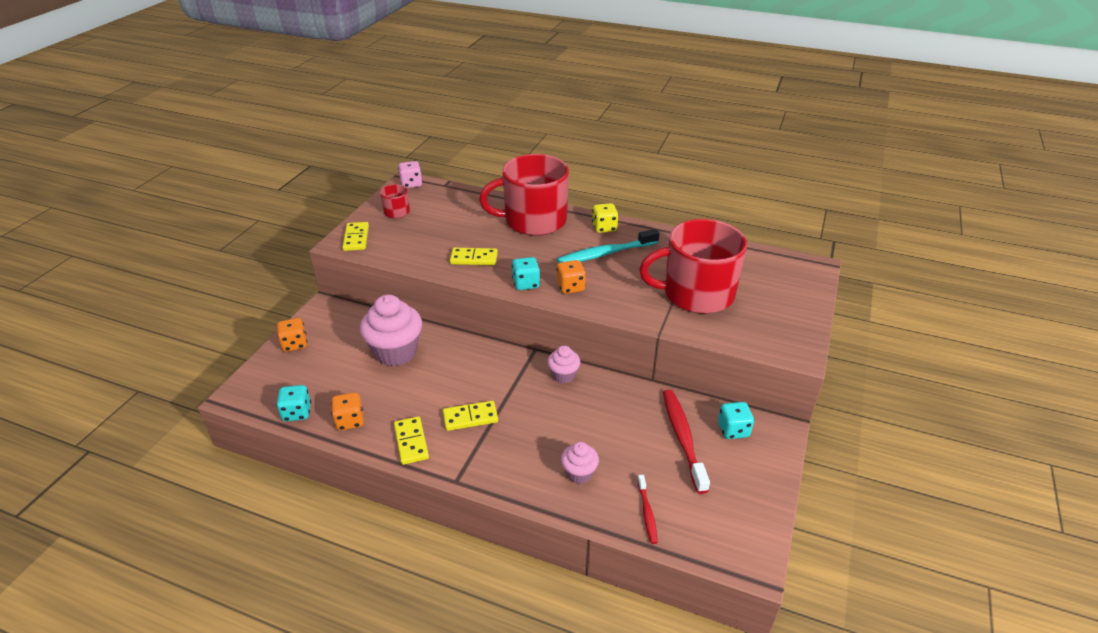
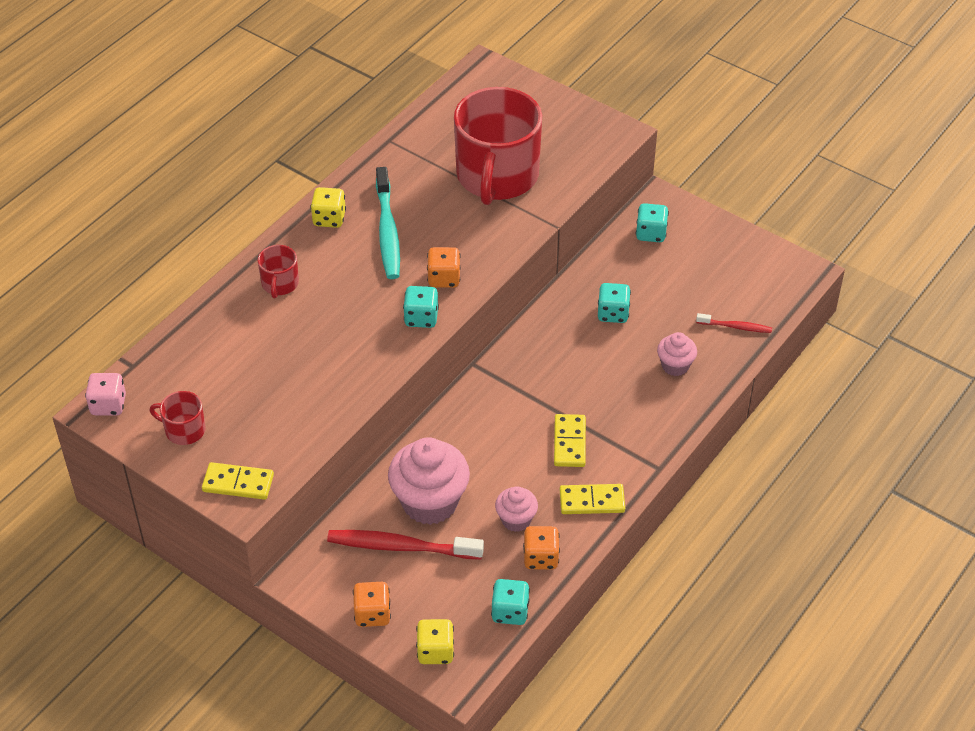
camera: 75 degrees left, 10 degrees up
yellow domino [450,248,498,265] -> none
red mug [479,154,569,236] -> red mug [258,245,299,298], size x0.43
pink cupcake [547,345,580,383] -> pink cupcake moved to [495,486,538,532]
red toothbrush [663,390,710,494] -> red toothbrush moved to [327,530,484,560]
none -> yellow dice [416,619,454,664]
none -> turquoise dice [598,283,631,323]

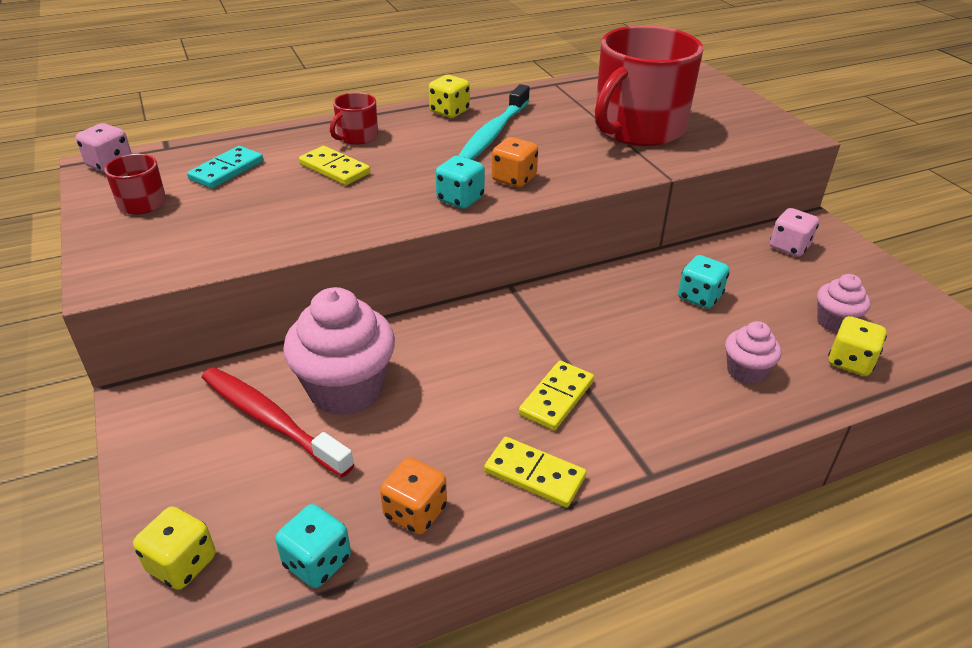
camera: 30 degrees right, 10 degrees down
yellow domino [202,462,274,500] -> yellow domino moved to [299,146,370,185]
orange dice [353,582,391,627] -> none
pink cupcake [495,486,538,532] -> pink cupcake moved to [817,274,871,333]
turquoise dice [636,203,669,242] -> pink dice [770,208,819,257]
red toothbrush [696,313,772,333] -> yellow dice [828,316,887,376]
none -> turquoise domino [187,146,263,189]

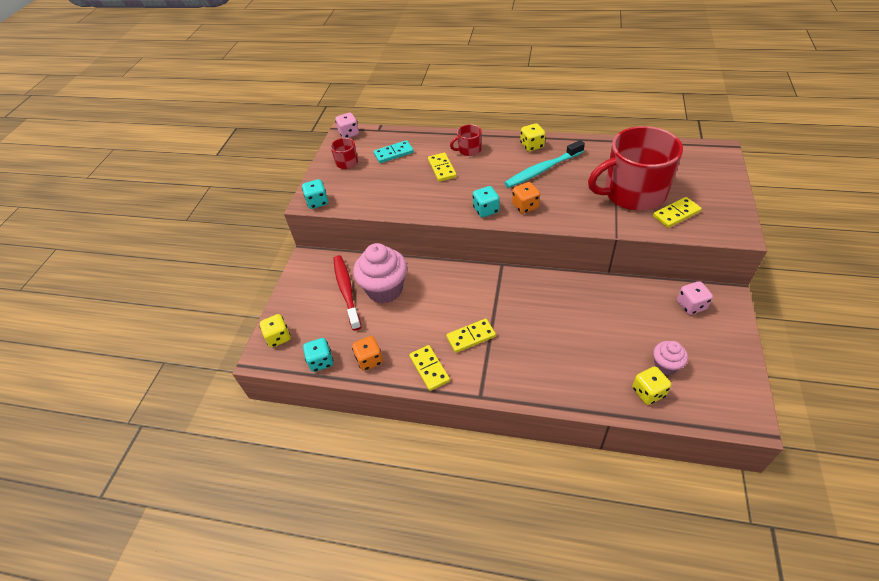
camera: 40 degrees right, 10 degrees up
turquoise dice [678,255,729,309] -> turquoise dice moved to [302,179,328,209]
pink cupcake [725,321,781,385] -> none
none -> yellow domino [653,197,702,228]

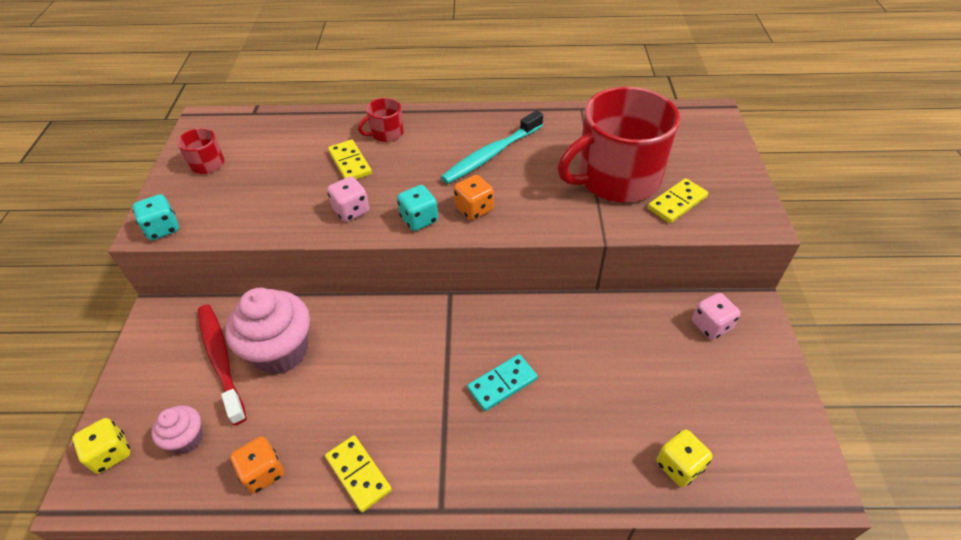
camera: 15 degrees left, 0 degrees up
turquoise dice [303,338,334,372] -> none
pink dice [335,113,359,138] -> pink dice moved to [327,176,370,222]
turquoise domino [374,140,414,163] -> turquoise domino moved to [467,354,538,411]
yellow domino [446,319,496,353] -> none
yellow dice [520,123,545,151] -> none
pink cupcake [653,341,688,375] -> pink cupcake moved to [151,405,203,454]

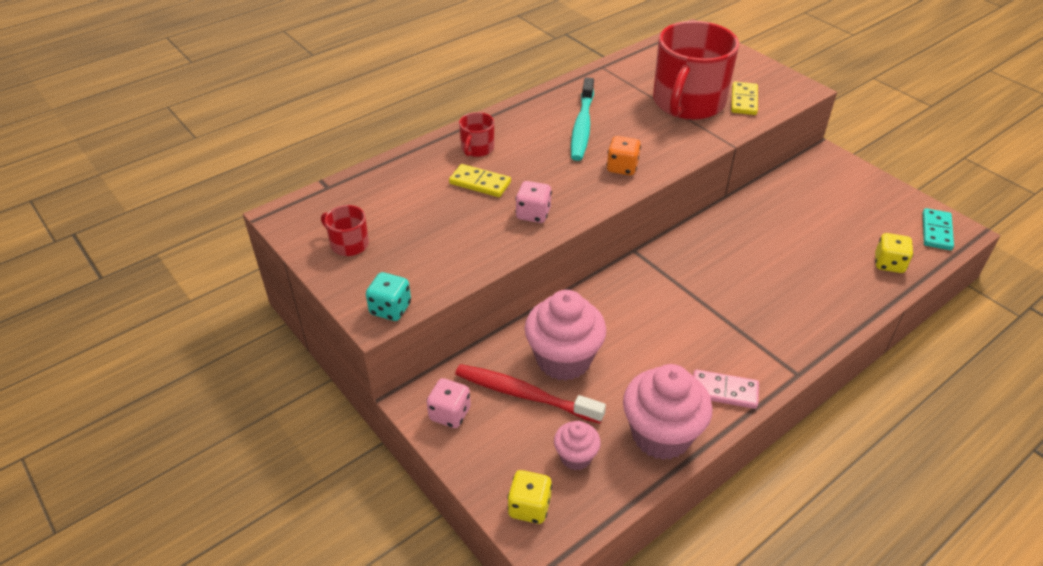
camera: 40 degrees left, 5 degrees down
orange dice [230,436,284,494] -> pink cupcake [623,364,713,460]
yellow domino [325,435,392,512] -> pink domino [693,369,759,409]
turquoise dice [397,185,438,231] -> none
turquoise domino [467,354,538,411] -> turquoise domino moved to [923,208,954,250]
pink dice [692,293,740,340] -> pink dice moved to [427,378,471,428]

